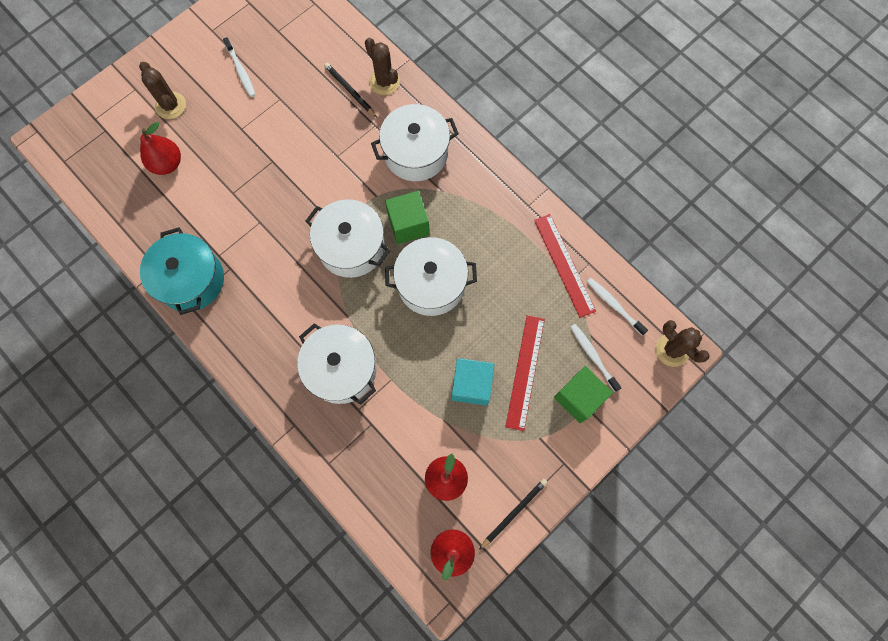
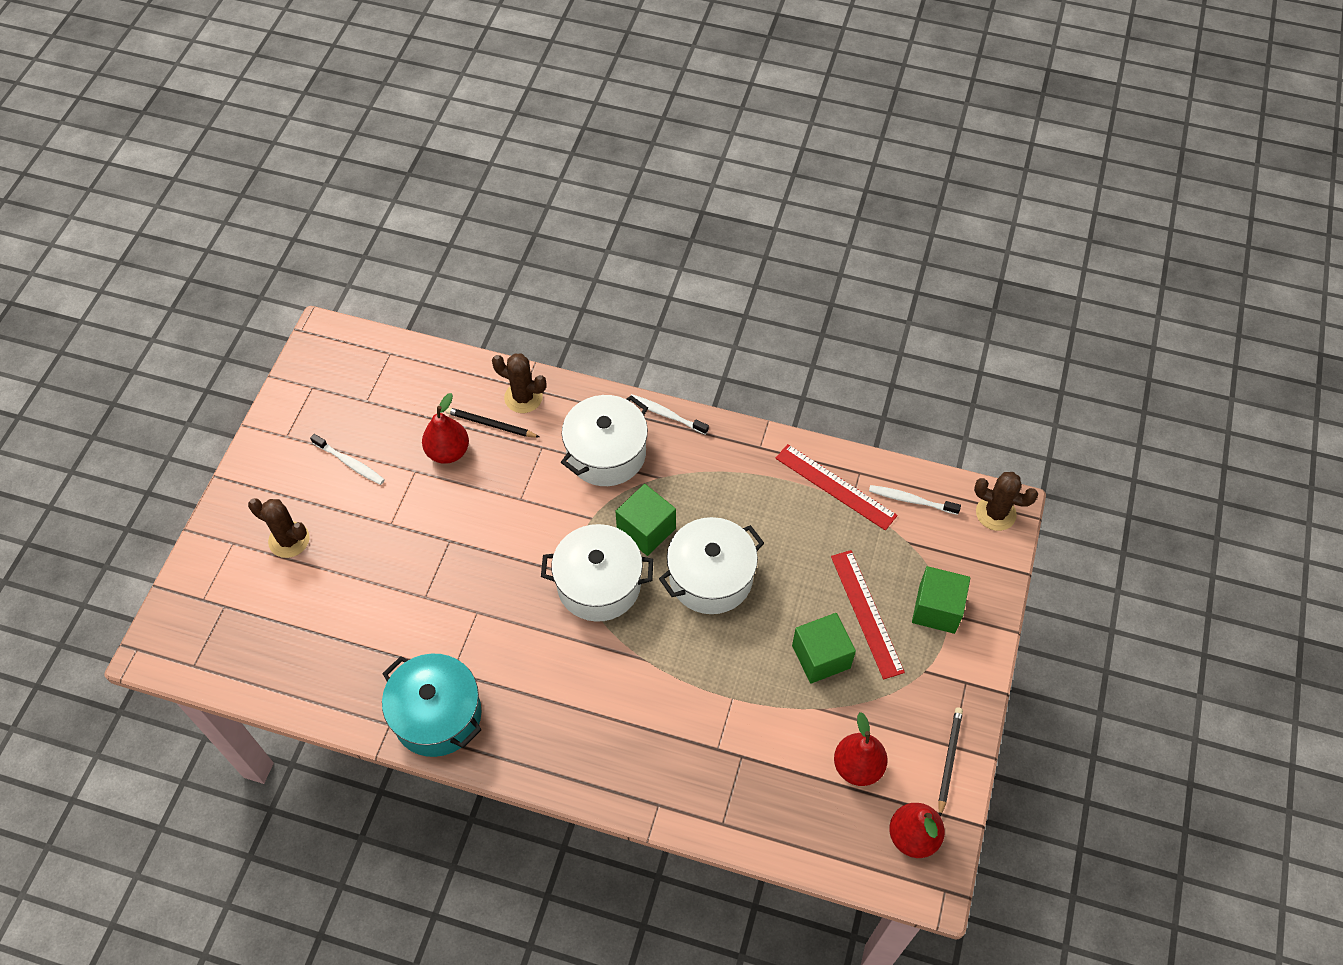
camera: 30 degrees left, 15 degrees down
red pear [140,122,181,175] -> red pear moved to [422,393,469,464]
white pot [297,323,377,405] -> none
turquoise cube [451,358,495,406] -> green cube [792,613,856,684]
white toothbrush [570,324,621,392] -> white toothbrush moved to [630,394,709,435]

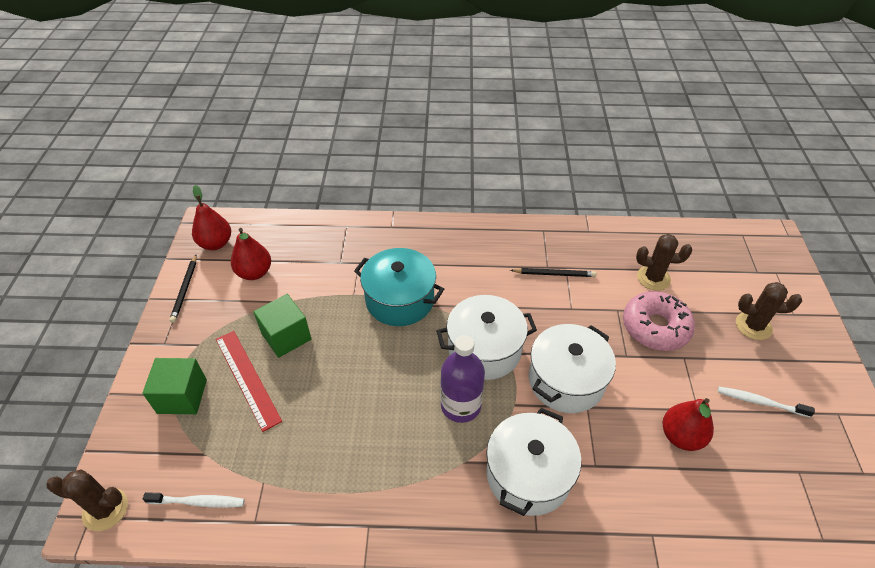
camera: 165 degrees right, 10 degrees down
turquoise pot [382,654,482,757] -> turquoise pot moved to [354,248,444,326]
black pencil [445,407,539,437] -> black pencil moved to [510,268,596,277]
brown cactus [492,354,547,413] -> brown cactus moved to [636,234,692,291]
green cube [615,484,676,556] -> purple bottle [440,335,485,423]
white toothbrush [630,394,709,435] -> none
white pot [659,517,764,614] -> white pot moved to [529,324,616,413]
red ruler [775,444,898,531] -> none
none -> pink donut [623,291,695,351]

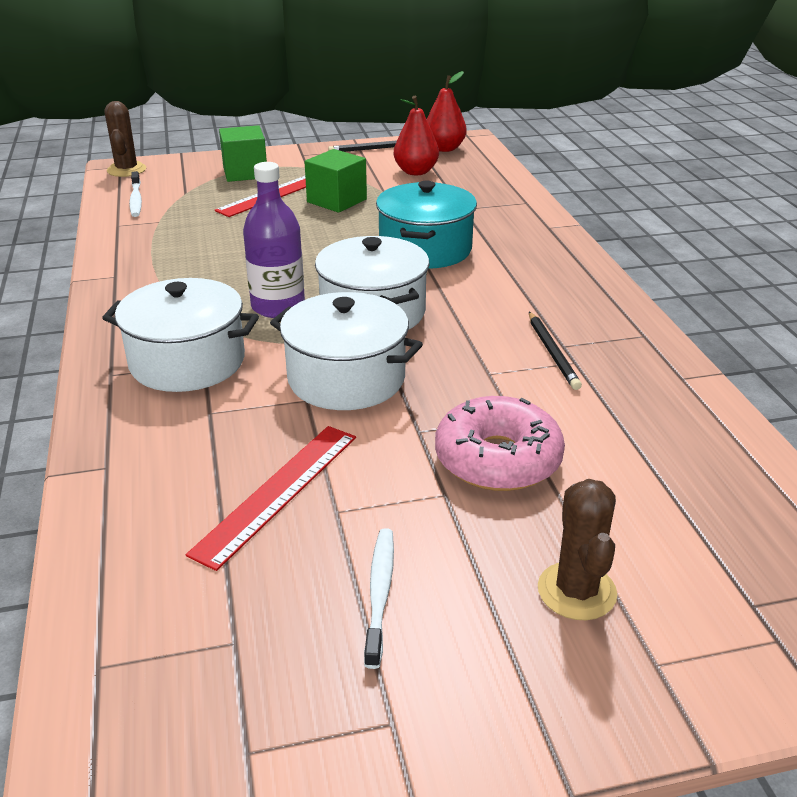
camera: 75 degrees right, 15 degrees down
brown cactus [636,234,692,291] -> none
red pear [663,398,714,451] -> red ruler [186,426,356,571]

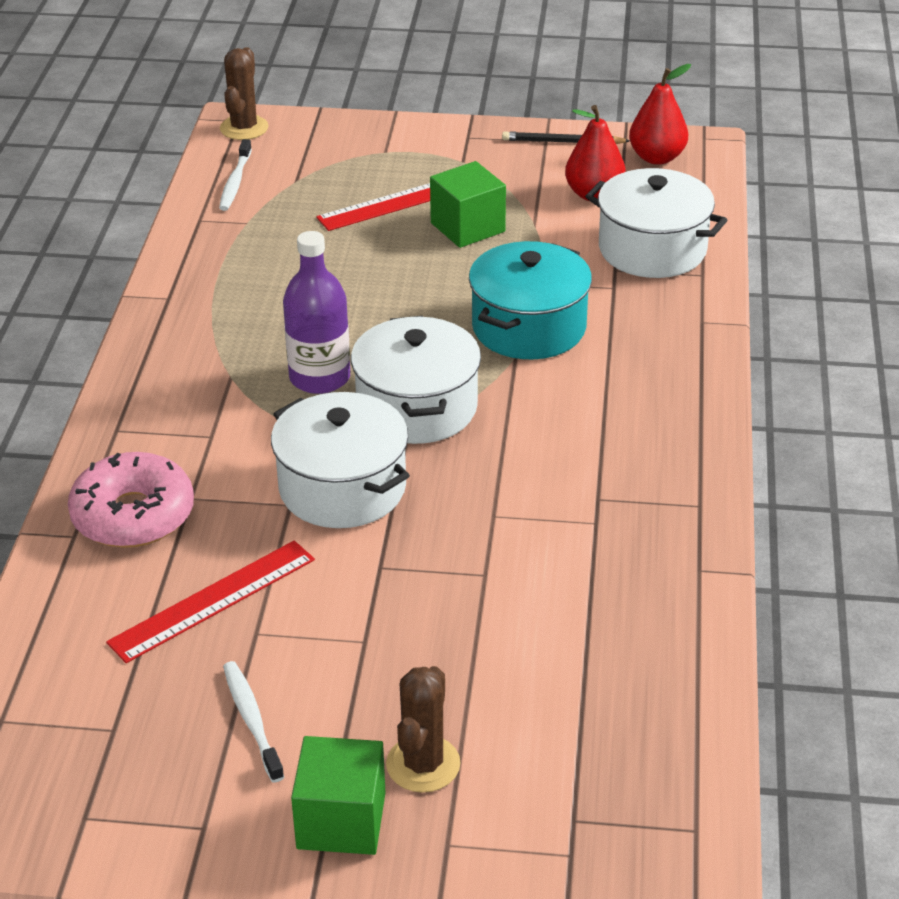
camera: 20 degrees right, 5 degrees up
white pot [102,278,259,392] -> white pot moved to [585,168,727,278]
green cube [219,125,267,182] -> green cube moved to [291,736,386,855]
white toothbrush [364,528,394,669] -> white toothbrush turned 45 degrees counterclockwise [223,661,284,782]
pink donut [435,396,565,491] -> pink donut moved to [68,452,194,548]
black pencil [529,312,582,390] -> none

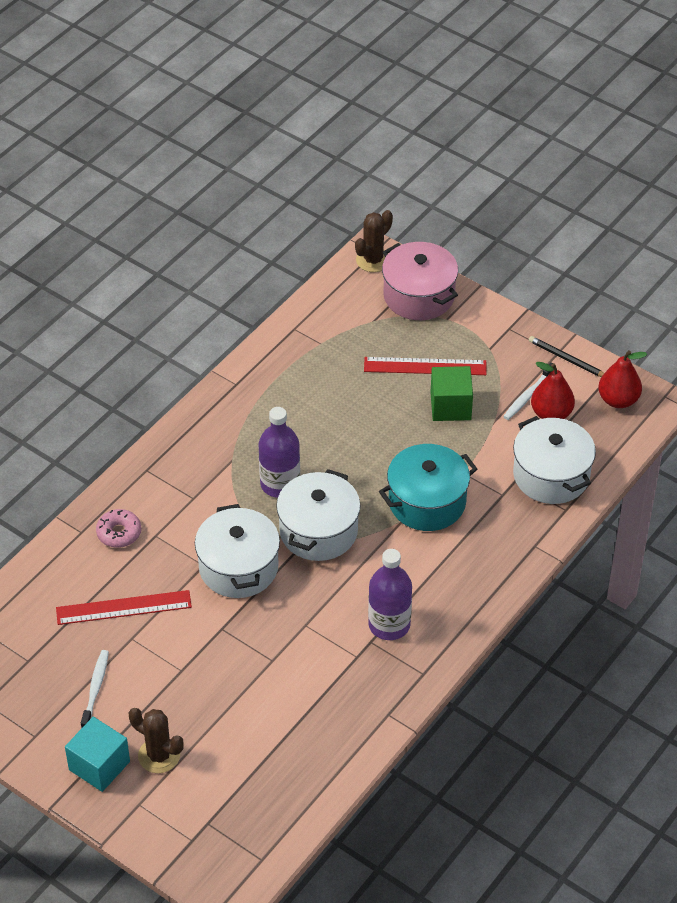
camera: 30 degrees right, 10 degrees up
pink donut [68,452,194,548] -> pink donut [96,509,141,548], size x0.60
white toothbrush [219,139,252,211] -> white toothbrush moved to [503,362,553,420]
green cube [291,736,386,855] -> turquoise cube [65,717,130,792]
brown cactus [386,666,461,793] -> brown cactus turned 75 degrees clockwise [129,708,184,773]
none -> purple bottle [368,549,412,640]
none -> pink pot [382,242,458,320]

